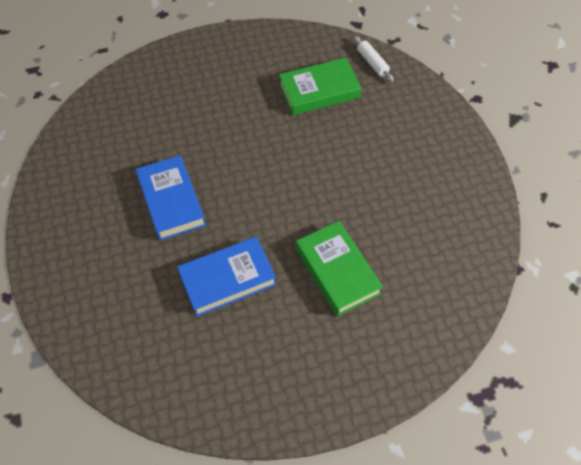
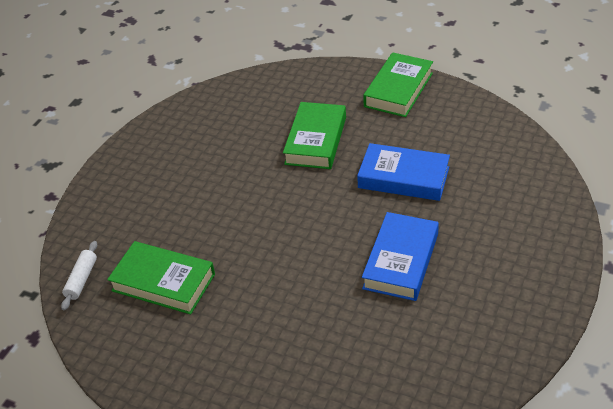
camera: 135 degrees left, 15 degrees down
none -> green book [363,52,433,117]

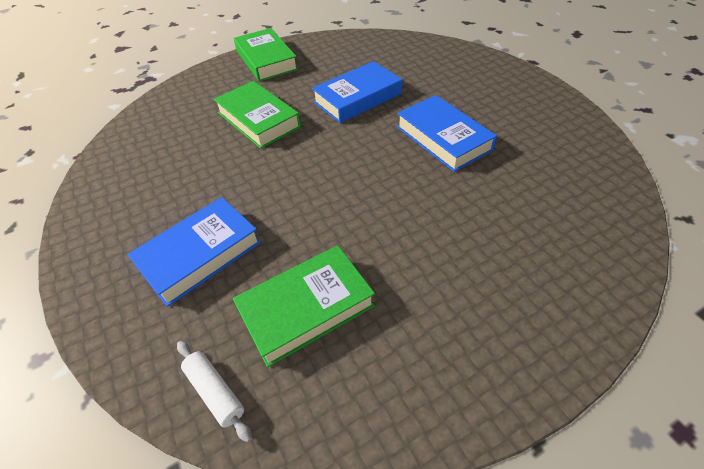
camera: 55 degrees left, 5 degrees up
none -> blue book [127,197,261,307]

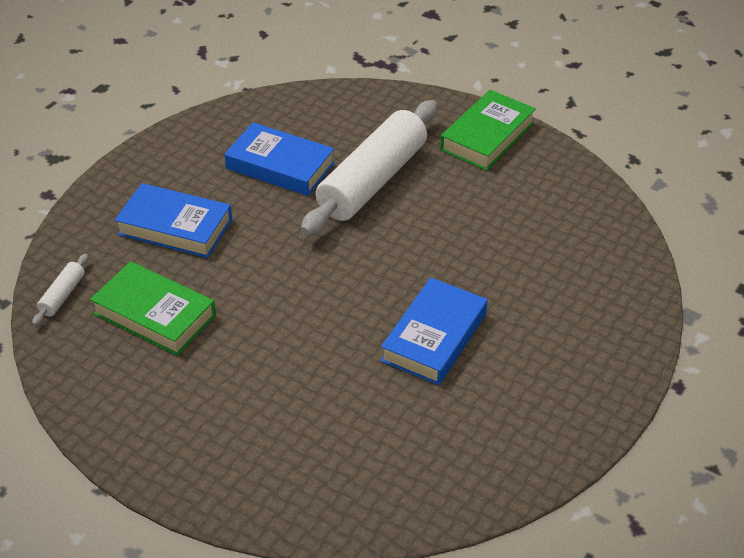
camera: 60 degrees right, 5 degrees down
green book [214,81,301,149] -> white rolling pin [301,100,438,235]
blue book [312,61,403,123] -> blue book moved to [225,122,335,196]

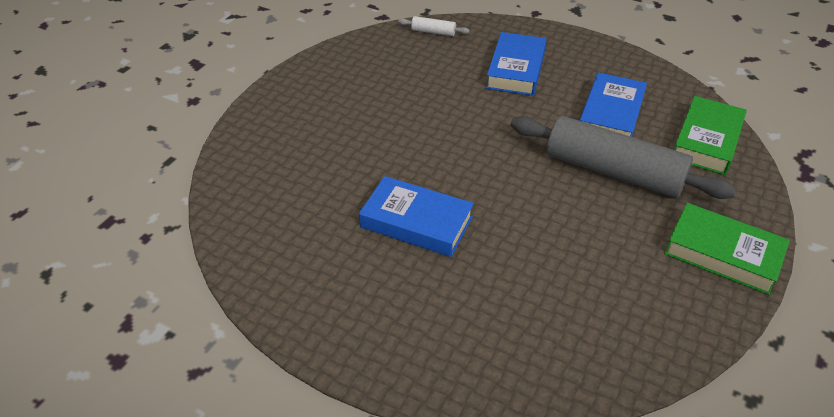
camera: 85 degrees right, 0 degrees up
green book [90,261,216,355] -> green book moved to [674,96,747,175]
white rolling pin [301,100,438,235] -> grey rolling pin [511,116,737,199]

